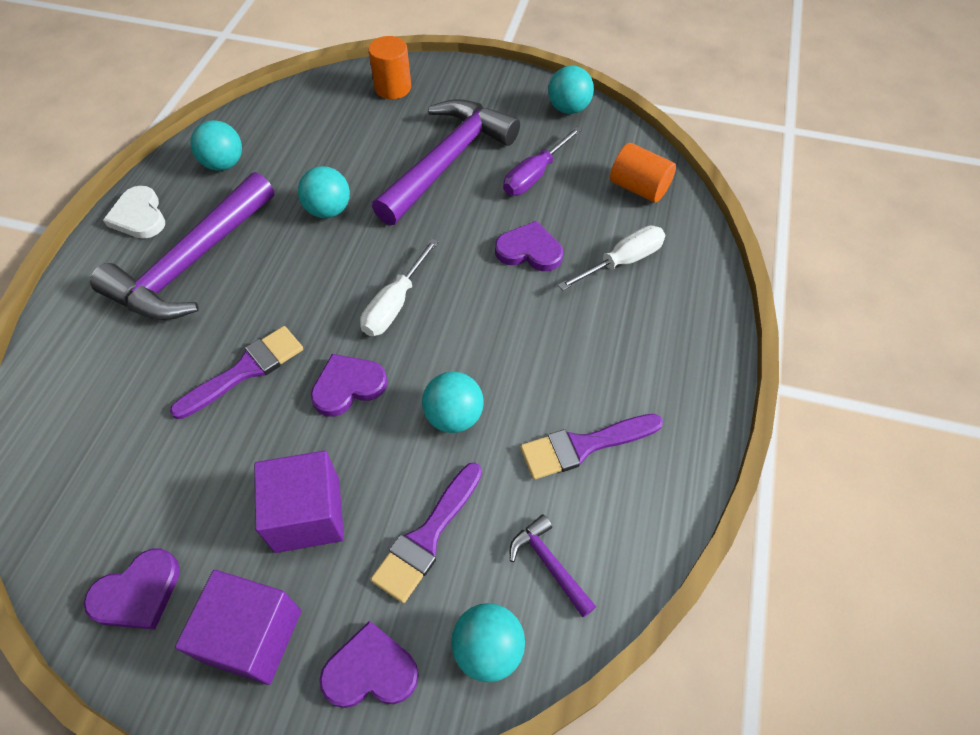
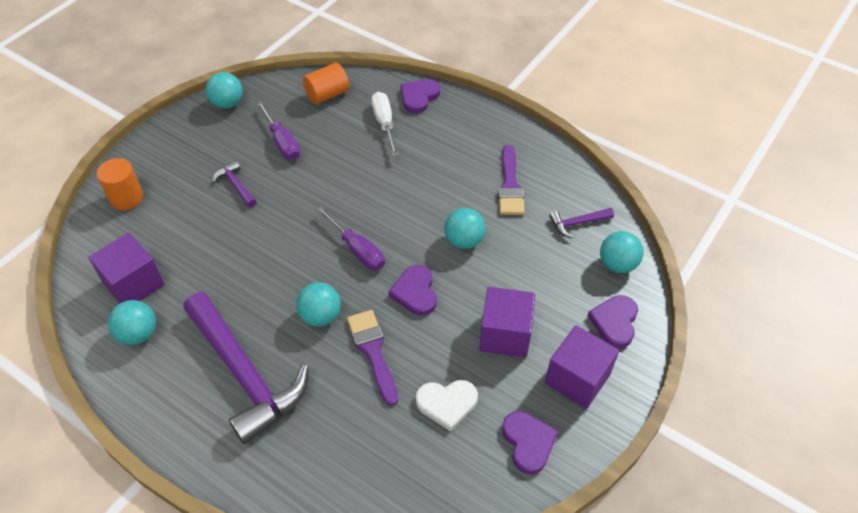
camera: 70 degrees left, 5 degrees down
white heart [103,186,165,239] -> white heart moved to [416,380,478,432]
turquoise ball [298,166,350,218] -> turquoise ball moved to [296,282,341,327]
white screwdriver [360,239,439,336] -> purple screwdriver [316,207,385,270]
purple brush [370,463,482,603] -> none
purple hammer [372,99,520,225] -> purple hammer [212,160,257,207], size x0.42
purple heart [495,221,563,271] -> purple heart moved to [401,79,440,113]
none -> purple cube [88,233,165,303]

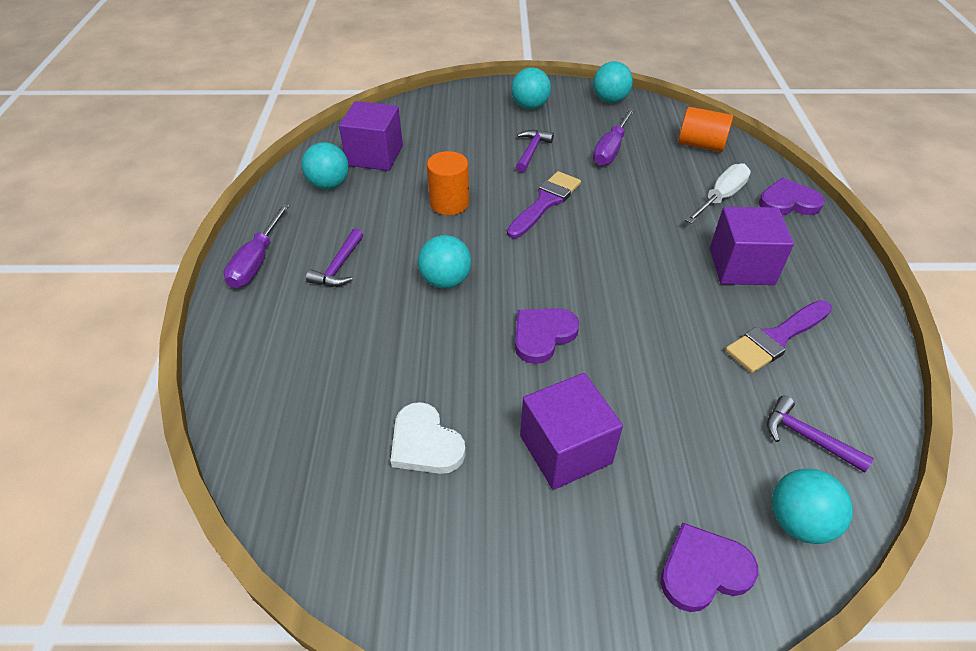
camera: 55 degrees right, 5 degrees down
orange cylinder [97,158,143,210] -> orange cylinder moved to [427,151,469,215]
purple hammer [183,292,309,444] -> purple hammer [306,228,363,287], size x0.42
purple screwdriver [316,207,385,270] -> purple screwdriver moved to [224,204,290,288]
purple brush [347,310,398,406] -> purple brush moved to [507,171,581,239]
turquoise ball [444,208,485,249] -> turquoise ball moved to [511,67,551,109]
purple heart [502,411,558,474] -> none
purple cube [545,325,619,409] -> purple cube moved to [710,207,794,285]

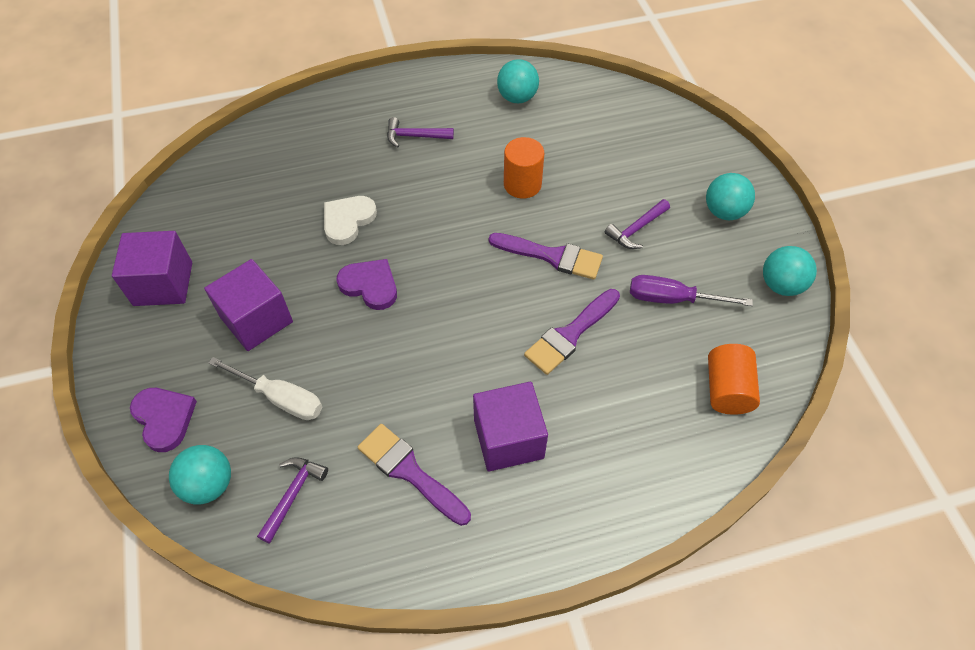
camera: 75 degrees right, 10 degrees up
purple screwdriver [224,204,290,288] -> none
purple cube [339,101,403,171] -> purple cube moved to [112,231,192,306]
white heart [391,402,466,474] -> white heart moved to [324,196,377,245]
turquoise ball [418,235,471,289] -> none
purple hammer [516,130,554,173] -> purple hammer turned 135 degrees clockwise [605,199,670,249]
white screwdriver [685,163,751,224] -> white screwdriver moved to [208,357,322,420]
purple heart [759,178,825,215] -> none
none -> purple brush [524,289,620,375]

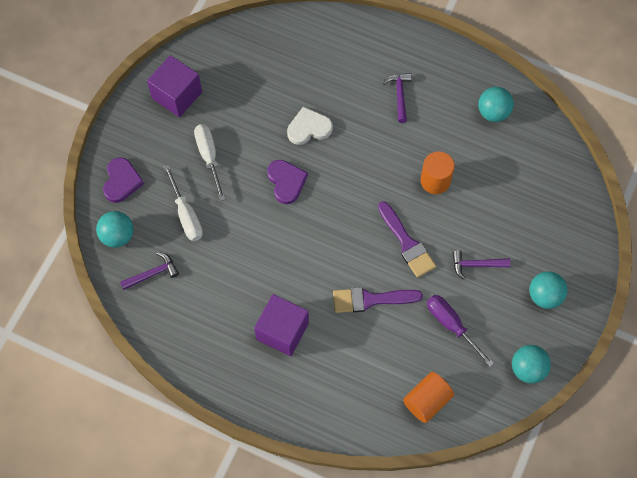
camera: 40 degrees right, 10 degrees up
purple cube [204,259,293,351] -> white screwdriver [194,124,225,201]
purple brush [358,424,471,526] -> none
purple hammer [387,117,454,148] -> purple hammer turned 45 degrees clockwise [383,73,412,123]

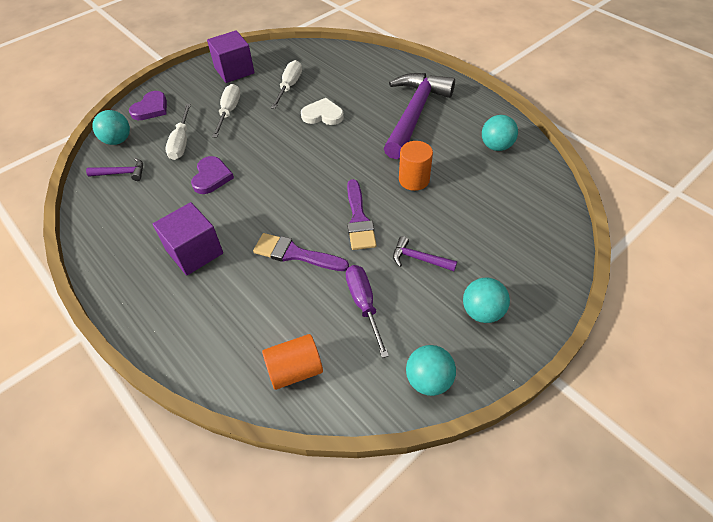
camera: 25 degrees right, 15 degrees down
purple heart [267,160,308,204] -> purple heart moved to [191,156,234,194]
purple hammer [383,73,412,123] -> purple hammer [384,73,455,159], size x2.38
none -> white screwdriver [271,60,302,109]

